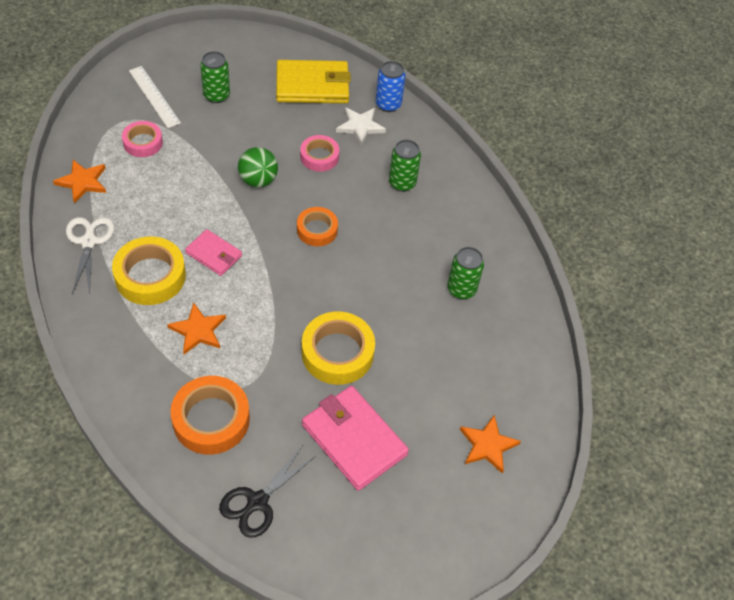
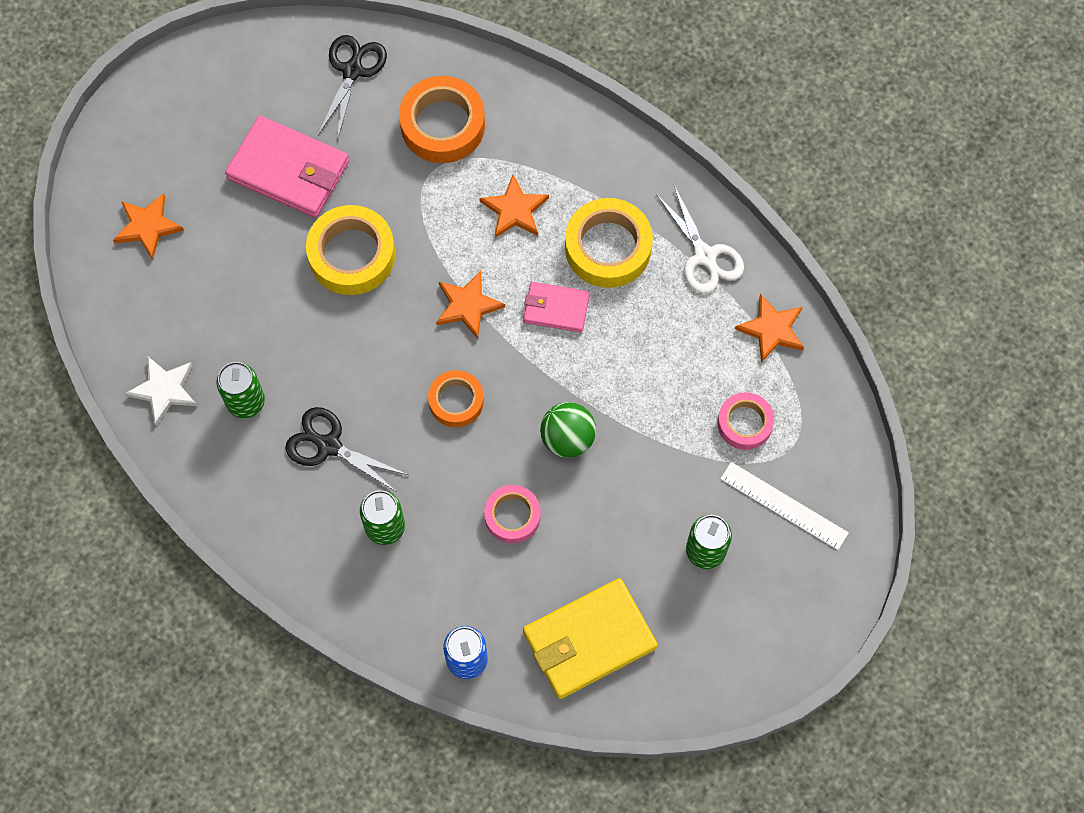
camera: 160 degrees right, 15 degrees up
white star [336,107,386,146] -> white star moved to [125,357,197,426]
none -> black scissors [285,407,408,493]
none -> orange star [436,271,505,339]

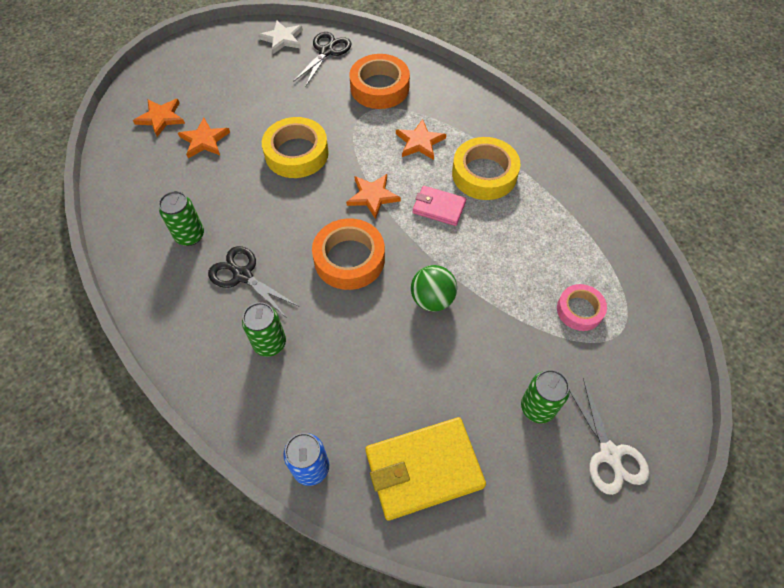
camera: 10 degrees right, 10 degrees down
white star [125,357,197,426] -> white star moved to [258,20,303,54]
pink wallet [225,116,349,218] -> none
orange tape [428,370,484,427] -> orange tape [312,218,385,290], size x1.62
pink tape [484,485,541,543] -> none
white scissors [656,185,744,294] -> white scissors moved to [569,378,649,495]
white ruler [720,462,849,550] -> none
orange star [735,294,804,363] -> orange star moved to [178,118,230,158]

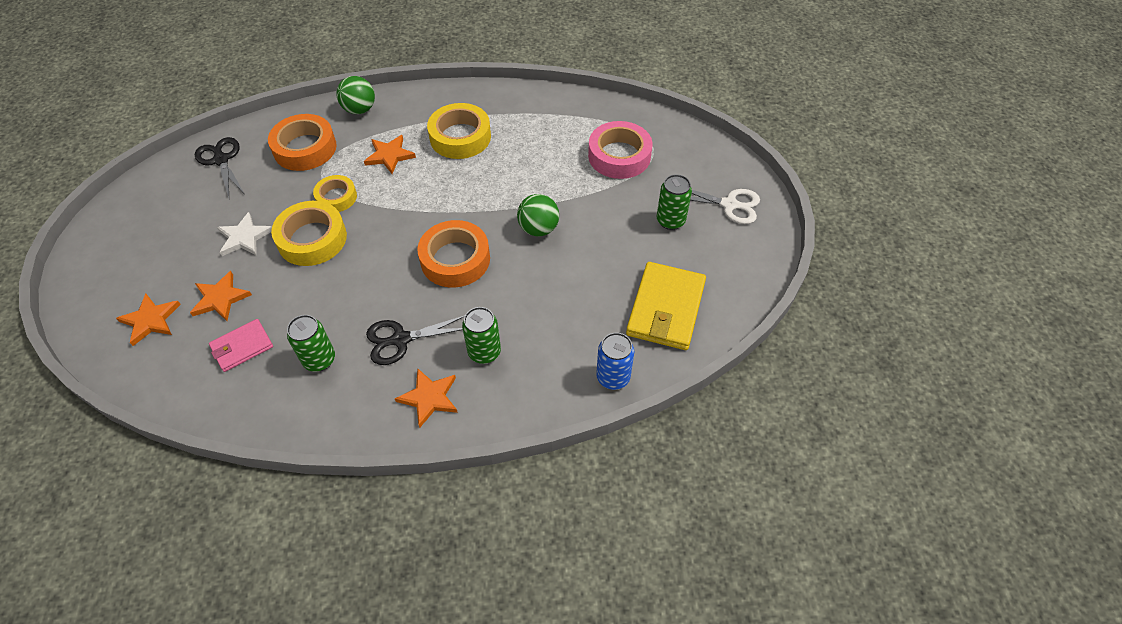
camera: 55 degrees left, 5 degrees down
white star [258,20,303,54] -> white star moved to [217,212,272,256]
orange star [346,174,401,219] -> orange star moved to [394,368,458,427]
pink wallet [413,186,466,226] -> pink wallet moved to [209,319,273,372]
pink tape [557,284,607,331] -> pink tape [588,121,653,179], size x1.62
none -> yellow tape [313,175,357,212]
none -> green ball [336,76,375,114]

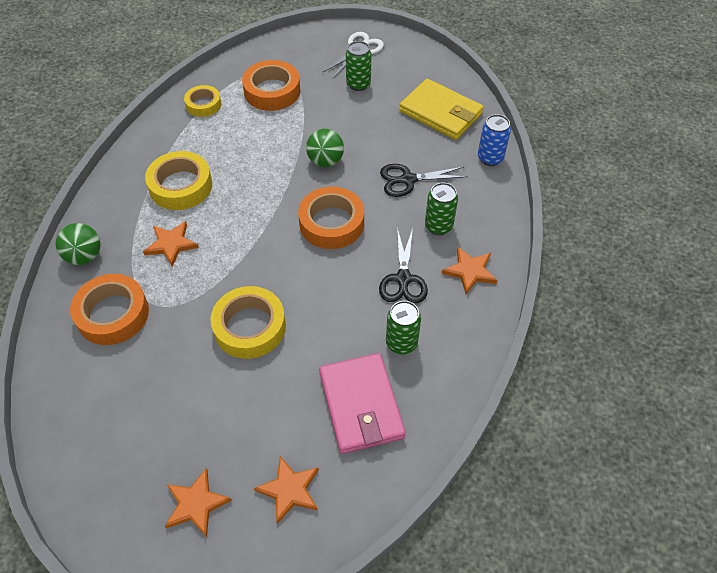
camera: 70 degrees left, 0 degrees up
orange star [190,271,252,321] -> orange star moved to [165,468,232,537]
black scissors [195,137,244,198] -> black scissors moved to [380,164,468,197]
pink wallet [209,319,273,372] -> pink wallet [319,353,406,454], size x1.74
white star [217,212,272,256] -> none
yellow tape [313,175,357,212] -> yellow tape moved to [184,85,221,117]
pink tape [588,121,653,179] -> orange tape [242,60,300,111]

